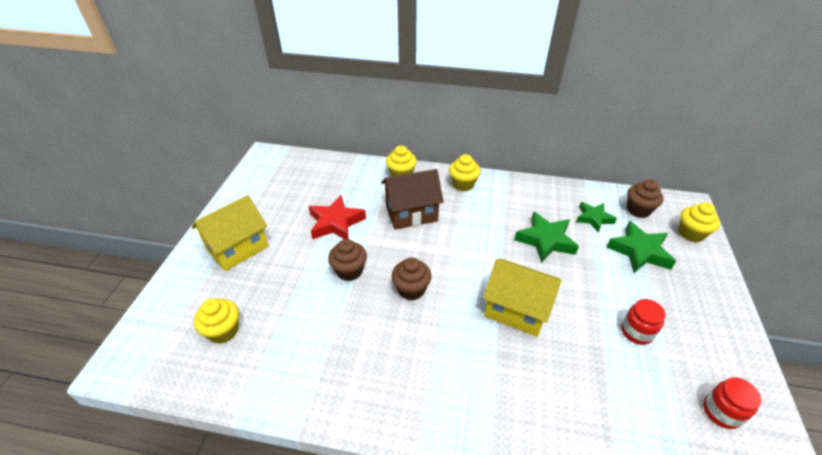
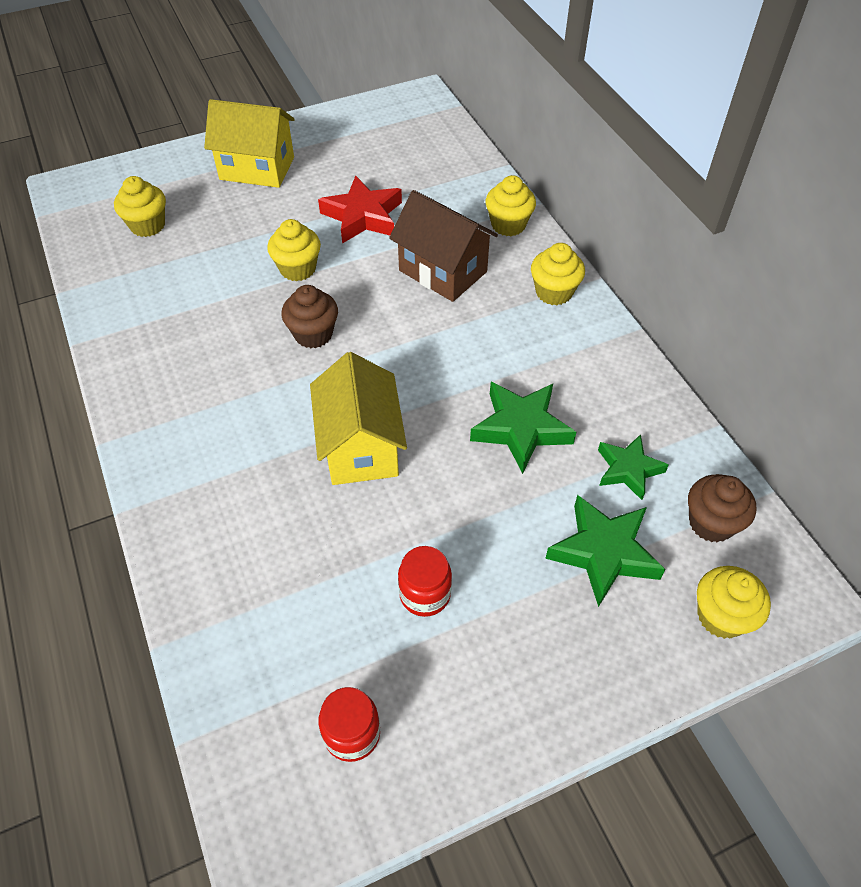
camera: 55 degrees right, 10 degrees up
brown cupcake [328,239,367,281] -> yellow cupcake [267,219,321,281]

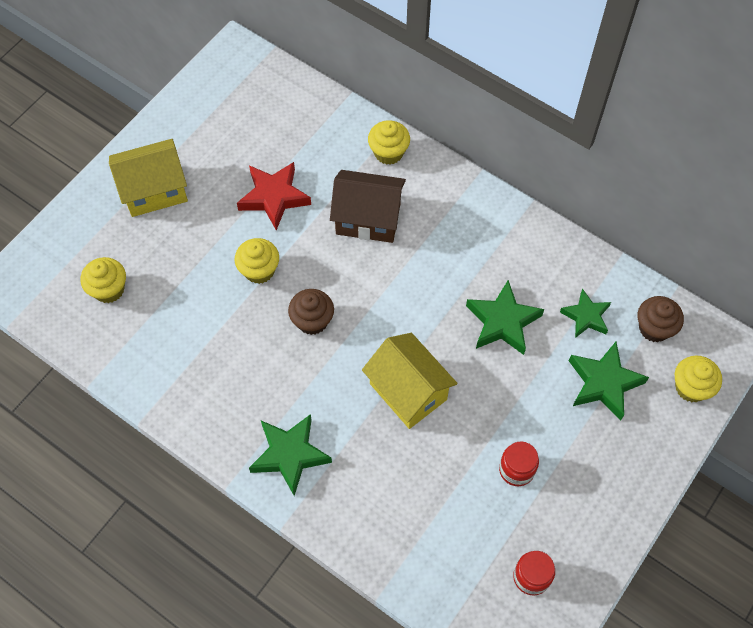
camera: 30 degrees left, 10 degrees up
yellow cupcake [531,243,585,305] -> none
none -> green star [249,414,332,496]

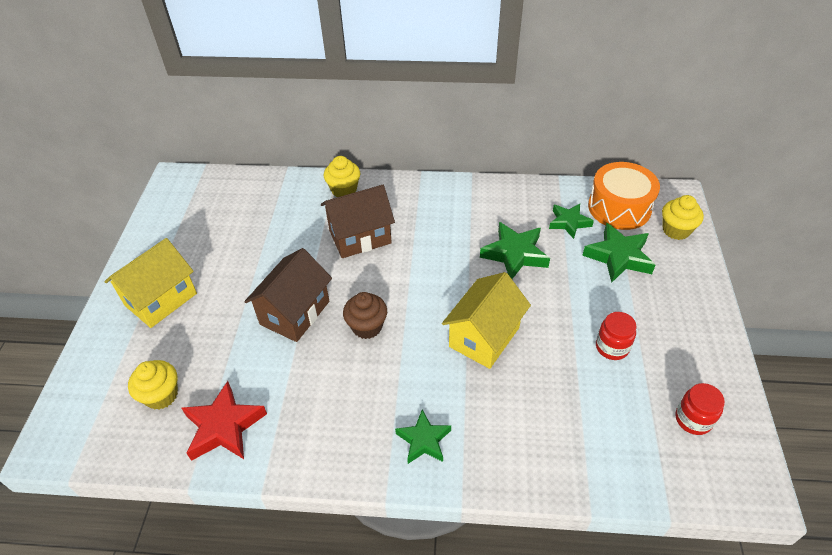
camera: 30 degrees left, 15 degrees down
yellow cupcake [234,238,279,284] -> brown house [244,248,332,342]
red star [237,162,311,230] -> red star moved to [181,381,267,461]
green star [249,414,332,496] -> green star [395,409,451,464], size x0.66
yellow house [362,333,458,429] -> yellow house turned 75 degrees counterclockwise [442,272,531,369]
brown cupcake [638,296,684,342] -> orange drum [588,162,660,230]

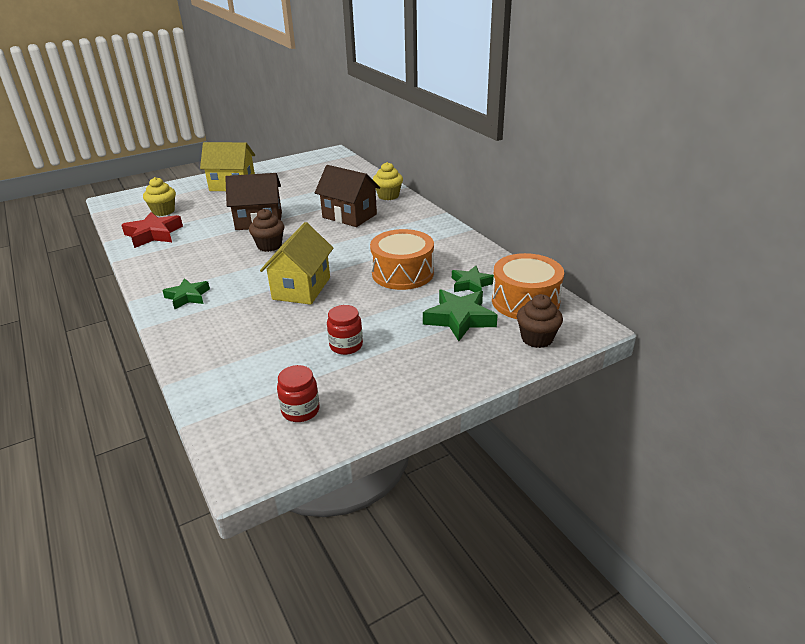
camera: 55 degrees right, 15 degrees down
yellow house [442,272,531,369] -> yellow house turned 75 degrees counterclockwise [260,222,333,305]
green star [480,222,550,279] -> orange drum [370,229,434,290]
yellow cupcake [662,195,704,240] -> brown cupcake [517,294,563,348]

